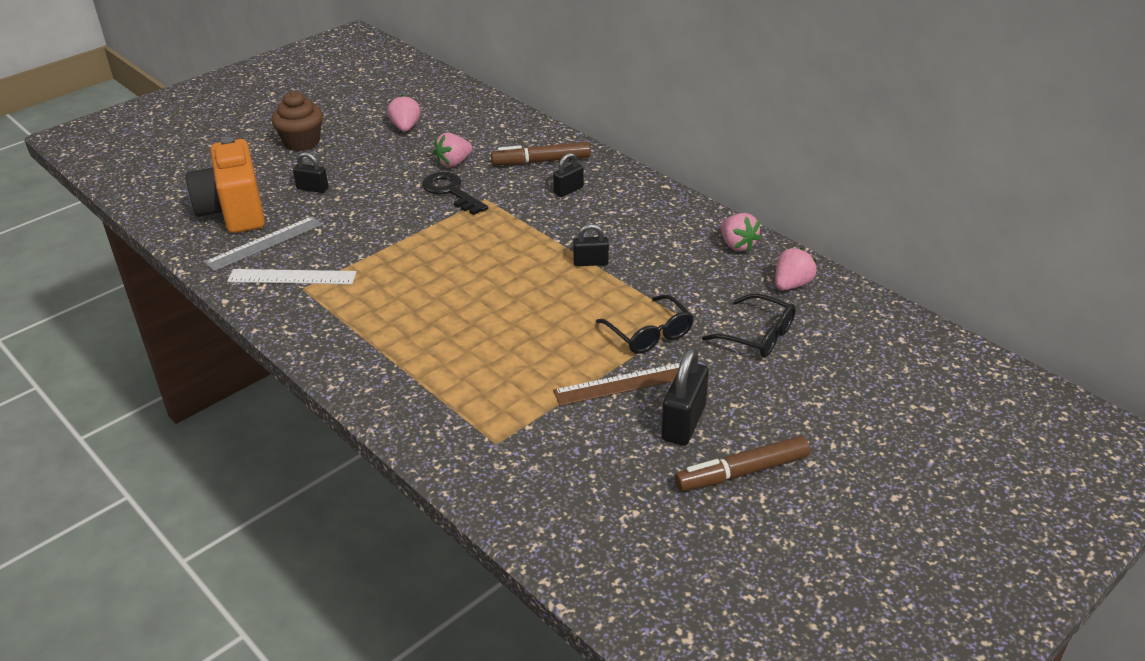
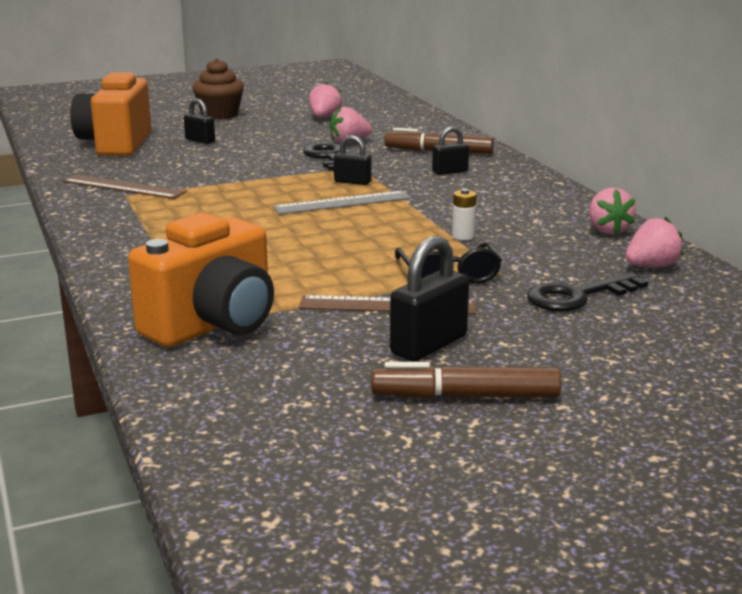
camera: 20 degrees right, 15 degrees down
grey ruler [204,216,322,271] -> grey ruler moved to [273,191,411,215]
white ruler [227,269,357,284] -> brown ruler [63,175,186,199]
black padlock [573,224,609,266] -> black padlock moved to [334,135,371,185]
black glasses [702,293,796,357] -> black key [527,273,648,312]
none -> orange camera [128,213,274,347]
none -> white battery [452,189,477,240]

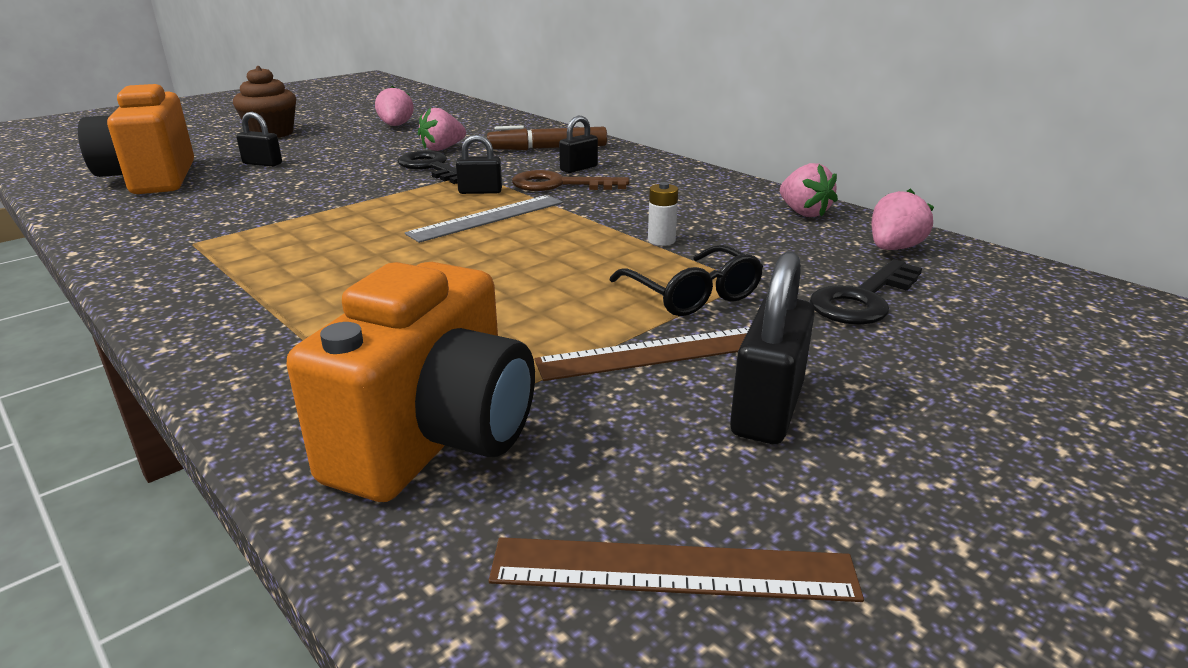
camera: 20 degrees left, 5 degrees up
brown ruler [63,175,186,199] -> brown ruler moved to [489,537,864,602]
brown marker [371,362,561,399] -> none
none -> brown key [512,170,629,191]

